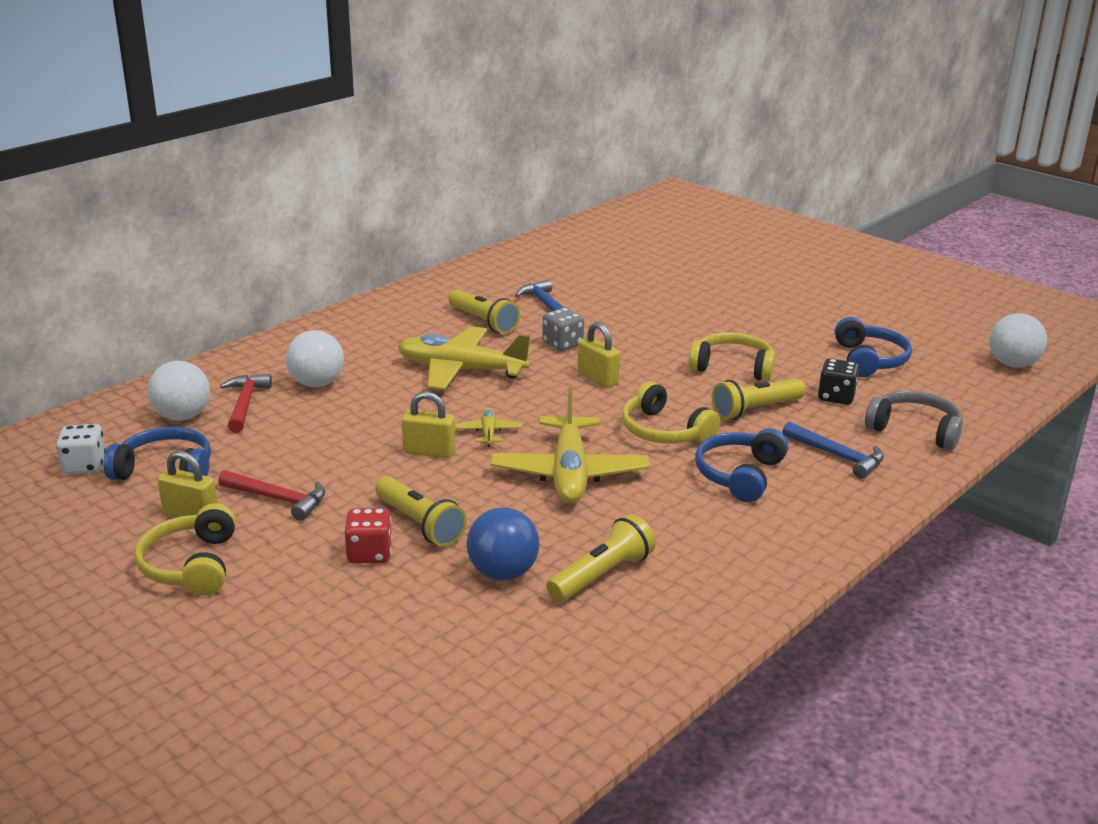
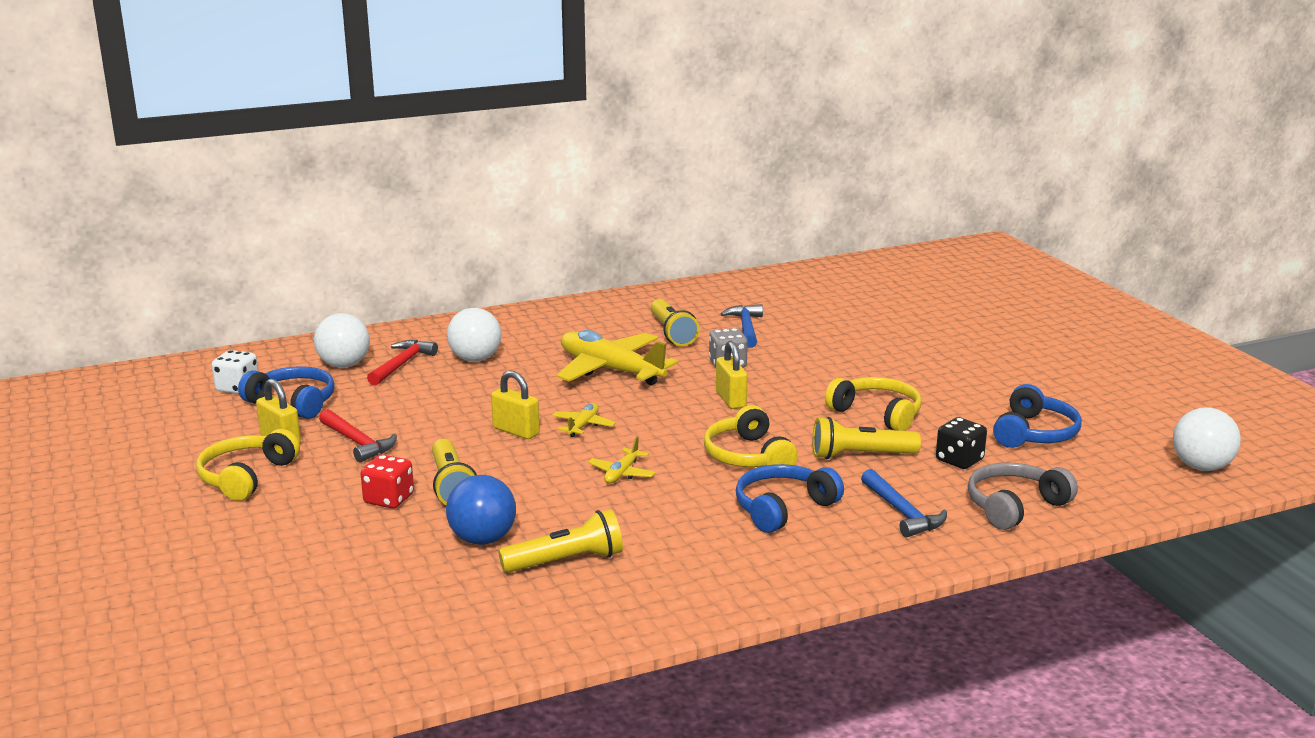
camera: 25 degrees right, 5 degrees down
yellow plane [491,387,650,504] -> yellow plane [588,437,656,484], size x0.45
grey headphones [865,391,963,450] -> grey headphones turned 90 degrees counterclockwise [968,463,1078,530]

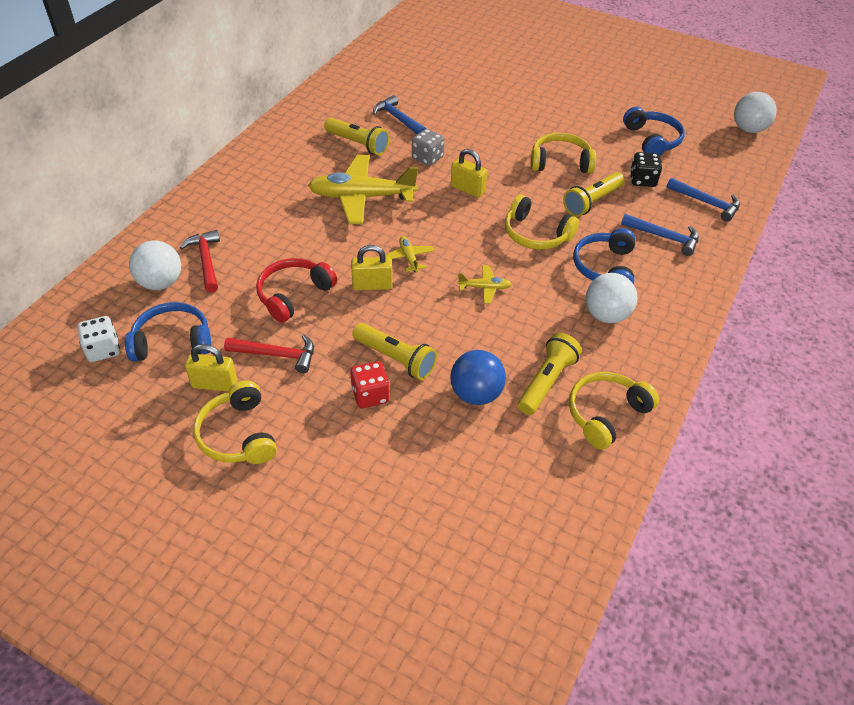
camera: 40 degrees left, 25 degrees up
white ball [447,308,501,362] -> white ball moved to [586,273,637,323]
yellow plane [588,437,656,484] -> yellow plane turned 75 degrees counterclockwise [457,265,512,304]
grey headphones [968,463,1078,530] -> blue hammer [666,178,740,222]
none -> red headphones [256,258,337,323]
none -> yellow headphones [569,372,659,450]

